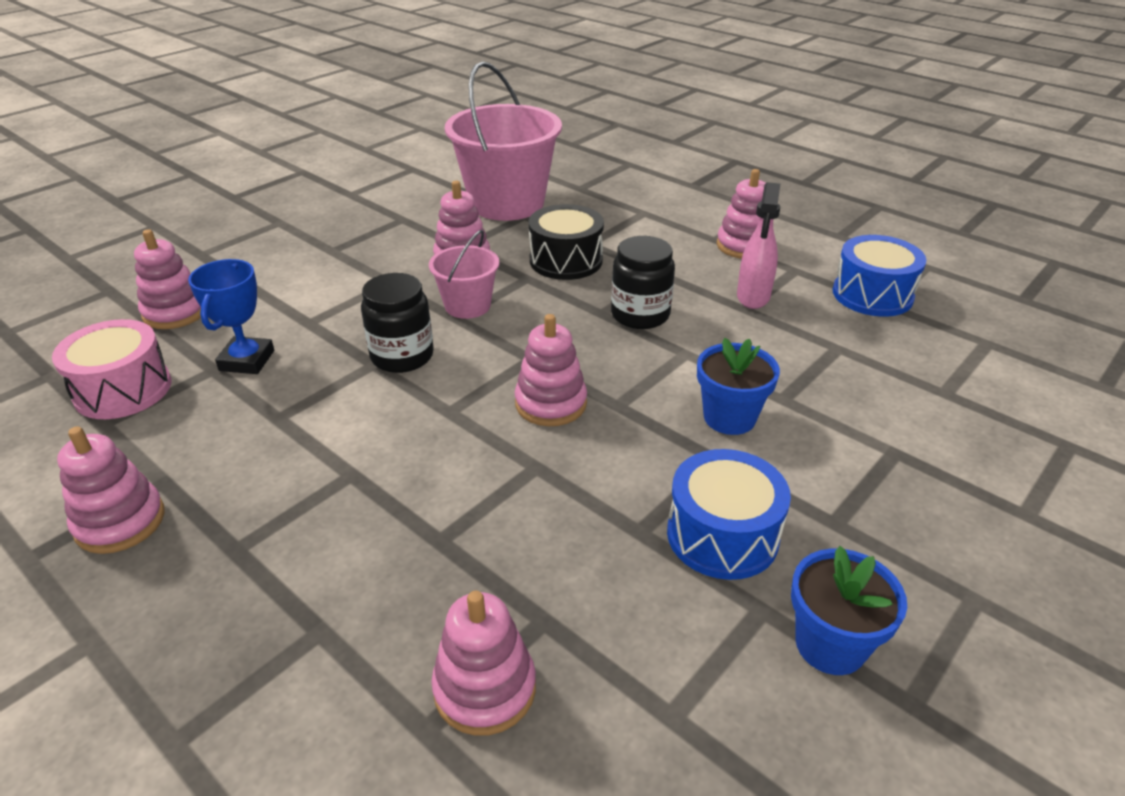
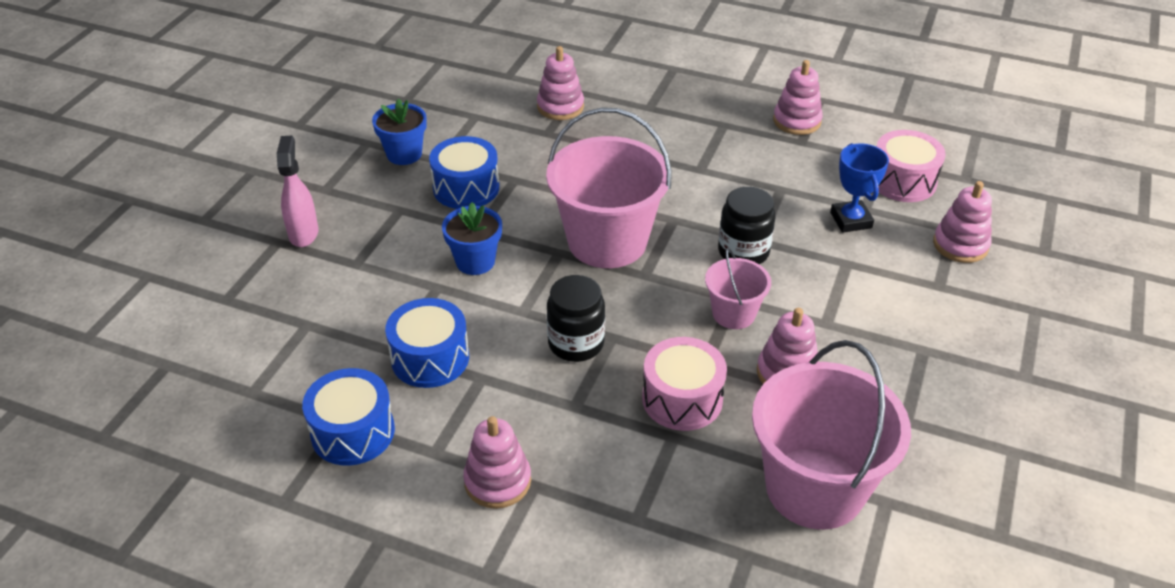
camera: 160 degrees right, 5 degrees up
pink stacking toy [515,314,587,426] -> pink bucket [546,107,672,268]
black drum [529,204,604,280] -> pink drum [642,337,727,431]
pink spray bottle [737,182,780,309] -> pink spray bottle moved to [277,136,318,247]
none -> blue drum [385,298,469,388]

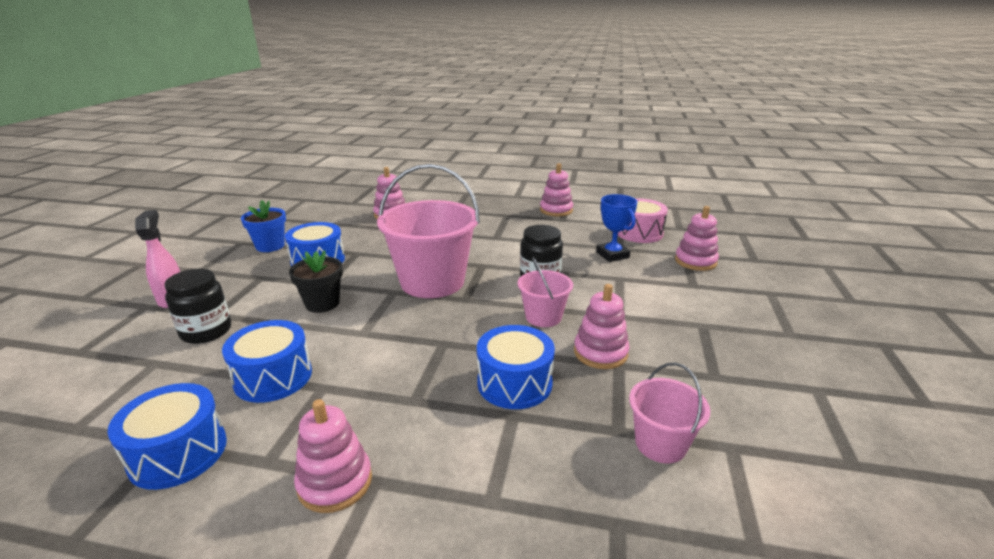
camera: 10 degrees left, 15 degrees down
blue flower pot [442,202,502,275] -> black flower pot [289,250,343,313]
black jar [547,275,605,362] -> black jar moved to [165,269,231,344]
pink drum [642,337,727,431] -> blue drum [477,325,555,409]
pink bucket [752,340,911,529] -> pink bucket [629,363,710,463], size x0.51

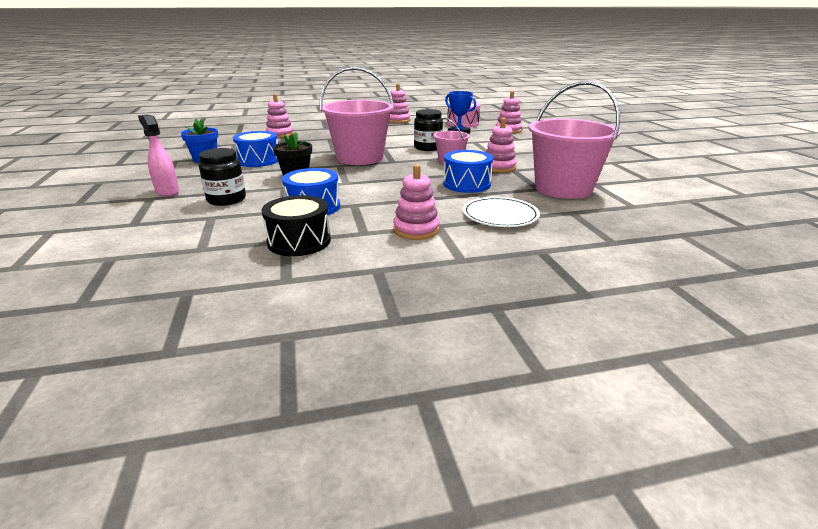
camera: 25 degrees left, 0 degrees up
blue drum [108,383,227,490] -> black drum [262,195,331,256]
pink bucket [629,363,710,463] -> pink bucket [529,81,620,199], size x1.97
none -> white plate [463,197,540,227]

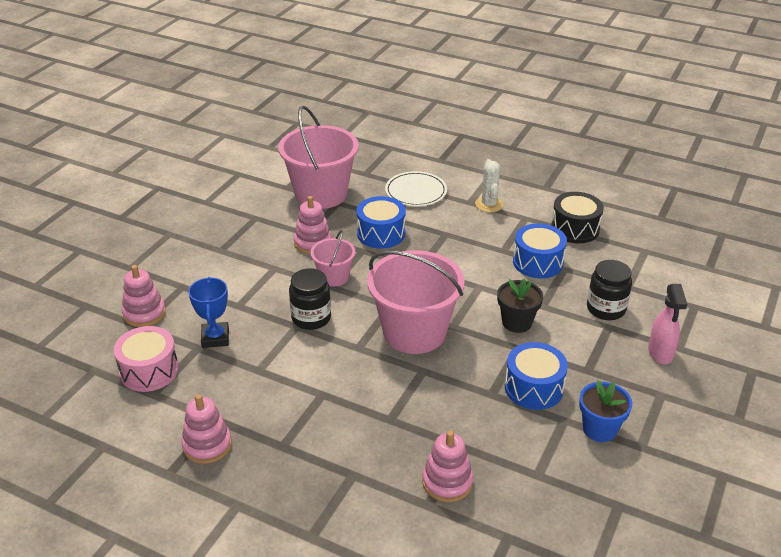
camera: 140 degrees left, 10 degrees up
pink stacking toy [393,164,440,240] -> white cactus [475,159,503,212]

